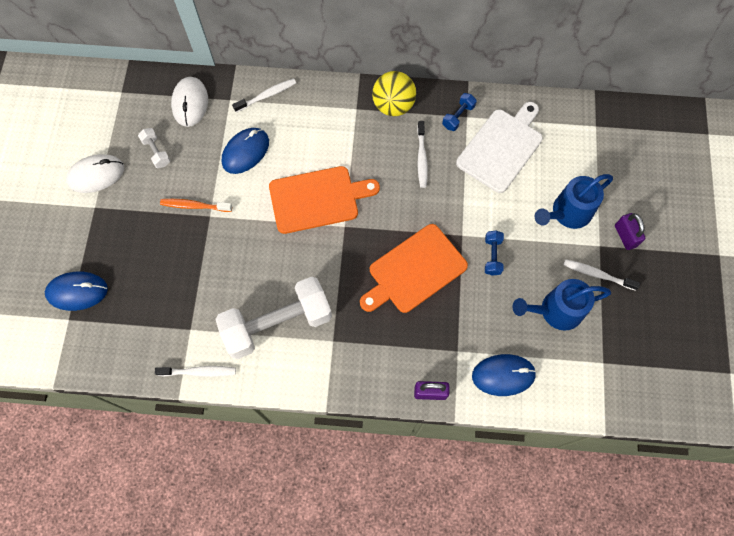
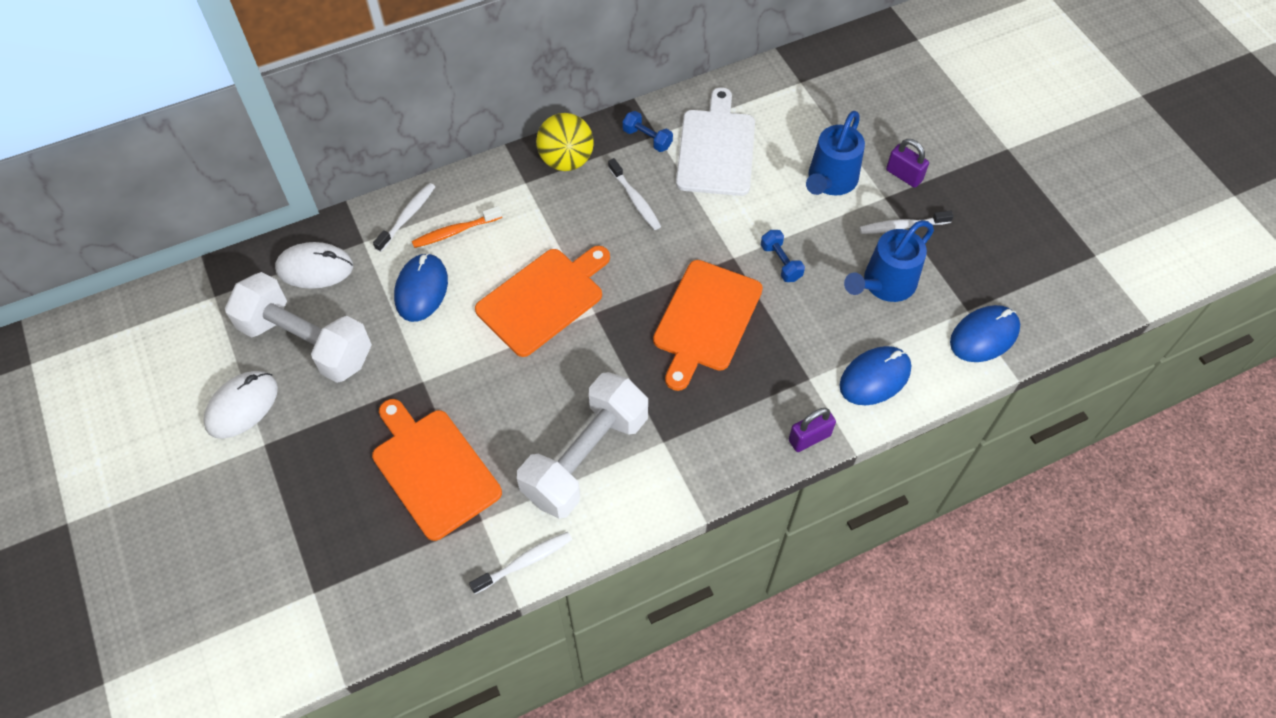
camera: 30 degrees left, 10 degrees down
blue mouse [45,272,108,311] -> blue mouse moved to [950,305,1020,362]
white dumbbell [138,128,171,168] -> white dumbbell [225,272,372,383], size x2.43
orange toothbrush [160,199,232,212] -> orange toothbrush moved to [412,206,502,248]
white mouse [171,77,208,127] -> white mouse turned 60 degrees counterclockwise [275,242,353,289]
blue dumbbell [442,93,477,131] -> blue dumbbell turned 60 degrees counterclockwise [622,111,673,152]
none -> orange cutting board [372,399,502,541]

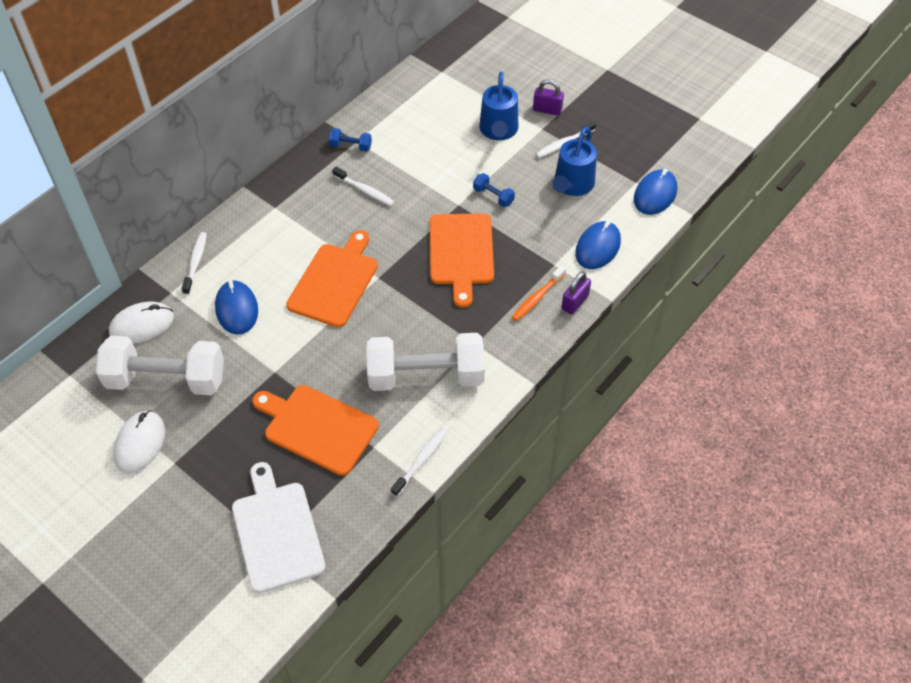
camera: 25 degrees left, 5 degrees down
orange toothbrush [412,206,502,248] -> orange toothbrush moved to [512,265,566,321]
white dumbbell [517,372,648,519] -> white dumbbell turned 75 degrees clockwise [366,333,485,391]
yellow ball [536,113,594,171] -> none
white cutting board [676,87,755,196] -> white cutting board moved to [232,462,326,593]

